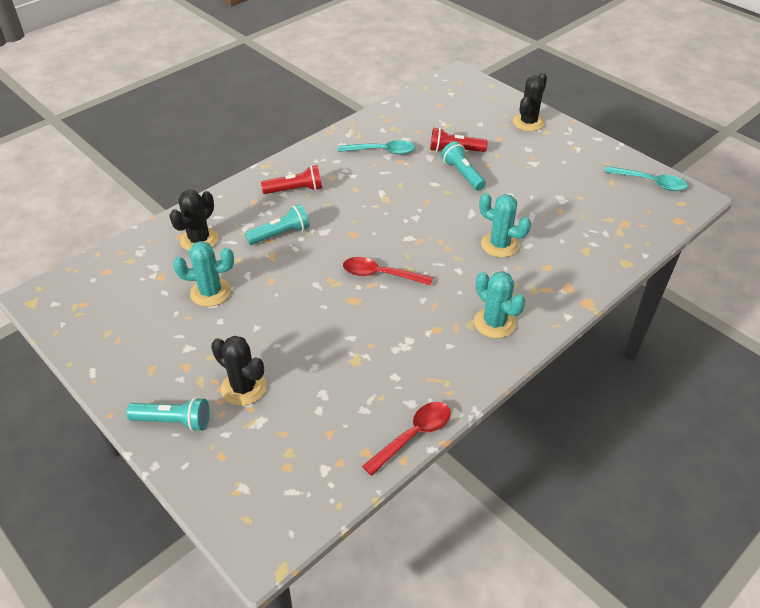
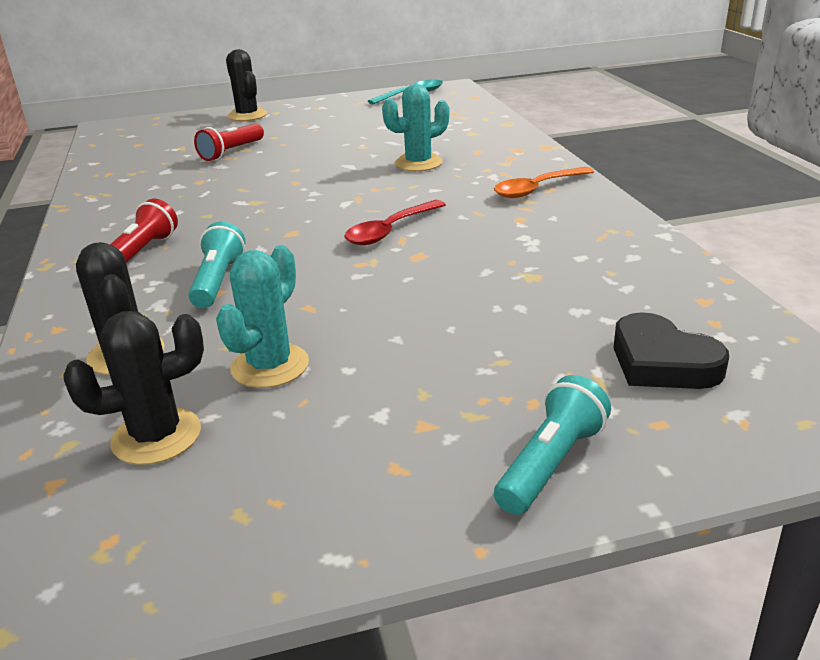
camera: 60 degrees left, 15 degrees down
black cactus [211,336,266,406] -> black cactus moved to [63,311,204,465]
turquoise spoon [338,140,415,155] -> none
red spoon [362,402,451,476] -> none
turquoise flashlight [441,141,486,191] -> none
turquoise cactus [474,271,525,338] -> orange spoon [494,167,594,198]
none -> black heart [614,312,729,389]

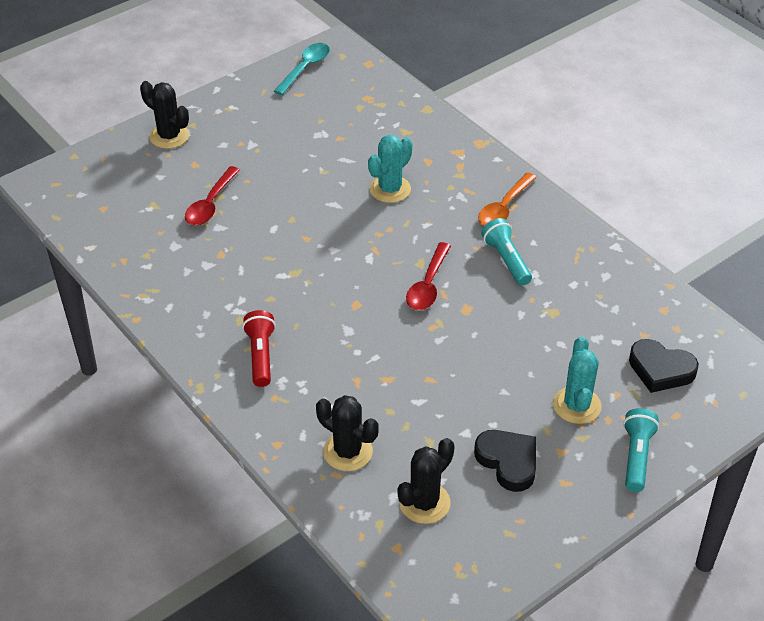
camera: 25 degrees left, 15 degrees up
turquoise flashlight [188,222,246,308] -> turquoise flashlight moved to [481,218,532,286]
red flashlight [194,123,264,161] -> red spoon [185,166,240,226]
turquoise cactus [216,245,309,388] -> turquoise cactus moved to [553,336,601,424]
none -> black heart [474,430,536,492]

